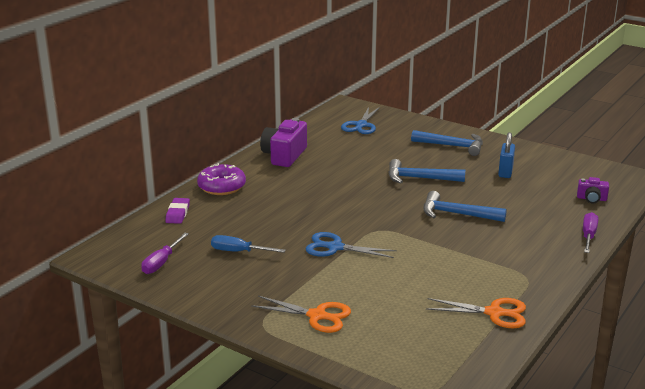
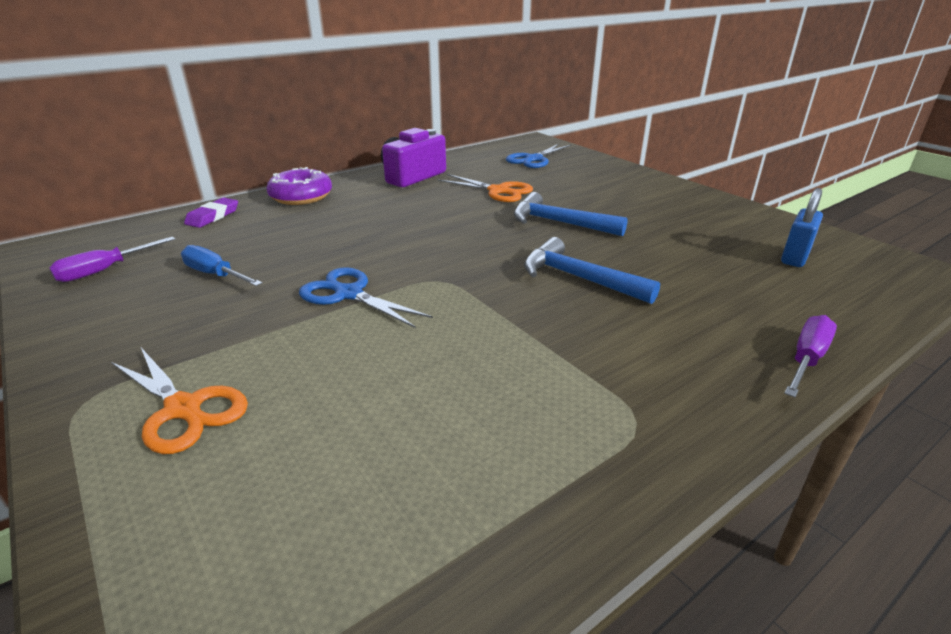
camera: 20 degrees right, 5 degrees up
blue hammer [411,130,483,156] -> none
orange scissors [426,298,526,328] -> orange scissors moved to [438,174,533,202]
blue padlock [498,132,515,178] -> blue padlock moved to [781,188,823,267]
purple camera [577,177,609,203] -> none

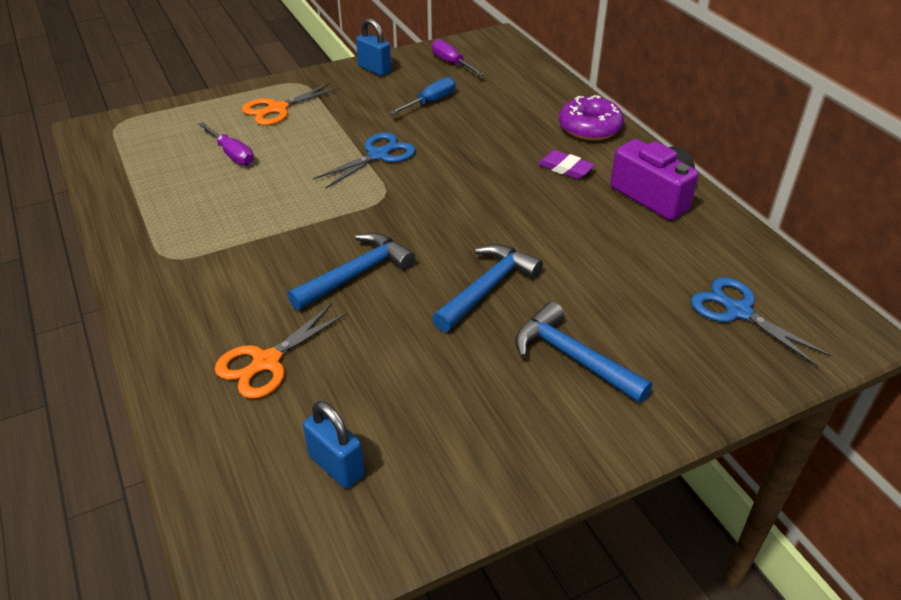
camera: 100 degrees right, 10 degrees up
purple eraser [184,197,238,228] -> purple eraser moved to [538,150,595,179]
orange scissors [438,174,533,202] -> orange scissors moved to [215,303,348,399]
purple screwdriver [784,315,837,397] -> purple screwdriver moved to [198,122,254,165]
none -> blue padlock [356,18,391,76]
none -> blue hammer [515,301,652,403]

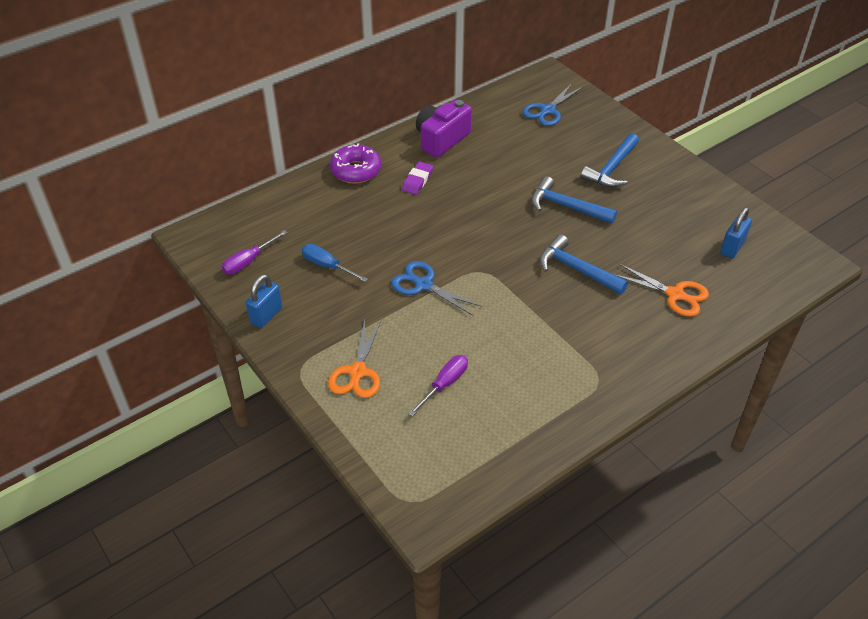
camera: 100 degrees left, 5 degrees up
orange scissors [242,83,340,126] -> orange scissors turned 60 degrees clockwise [328,320,381,398]

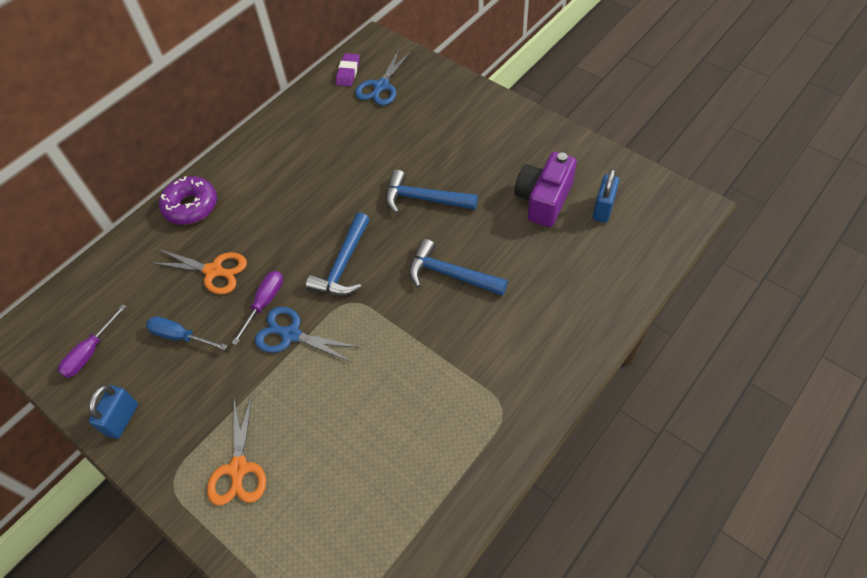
camera: 10 degrees left, 10 degrees up
purple eraser [402,161,433,195] -> purple eraser moved to [336,53,360,86]
purple screwdriver [408,355,468,416] -> purple screwdriver moved to [232,271,283,345]
purple camera [416,100,472,158] -> purple camera moved to [514,152,577,227]
blue hammer [581,133,639,188] -> blue hammer moved to [306,212,370,296]
orange scissors [613,264,709,317] -> orange scissors moved to [152,249,247,294]

